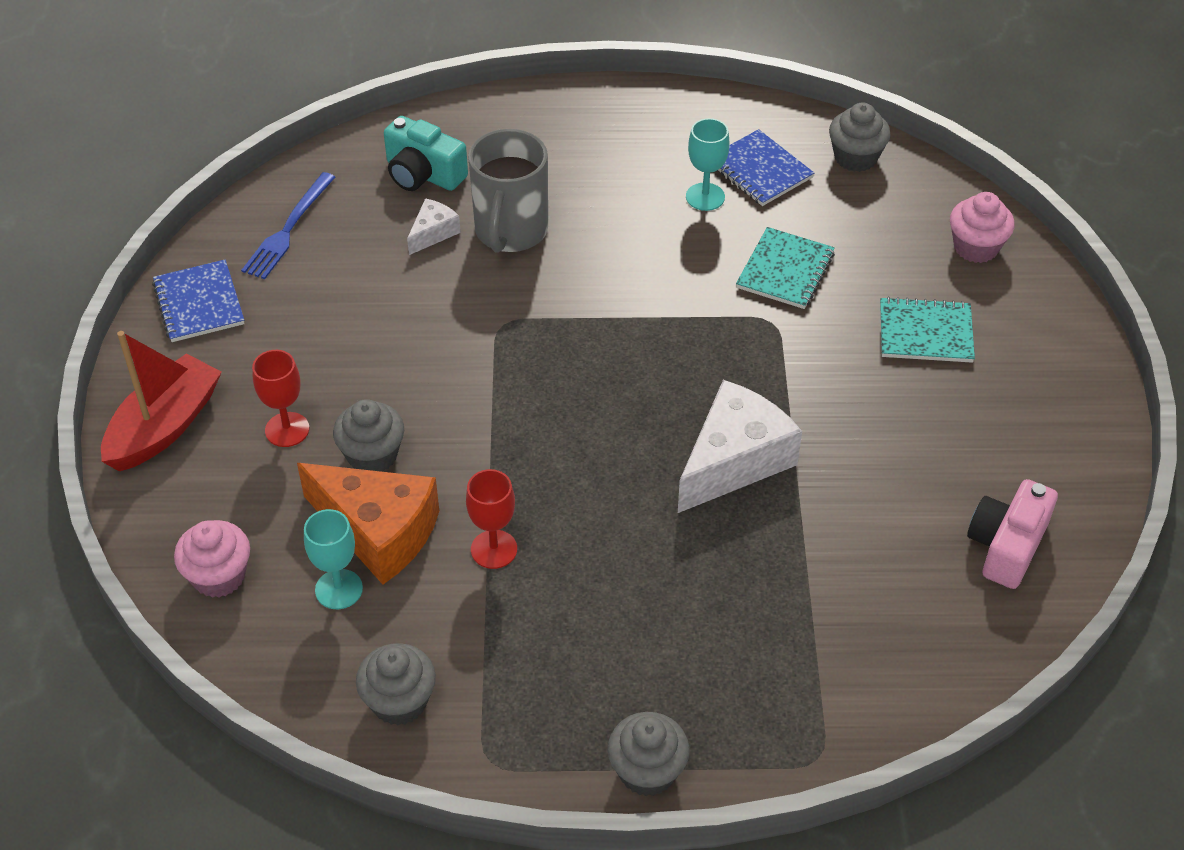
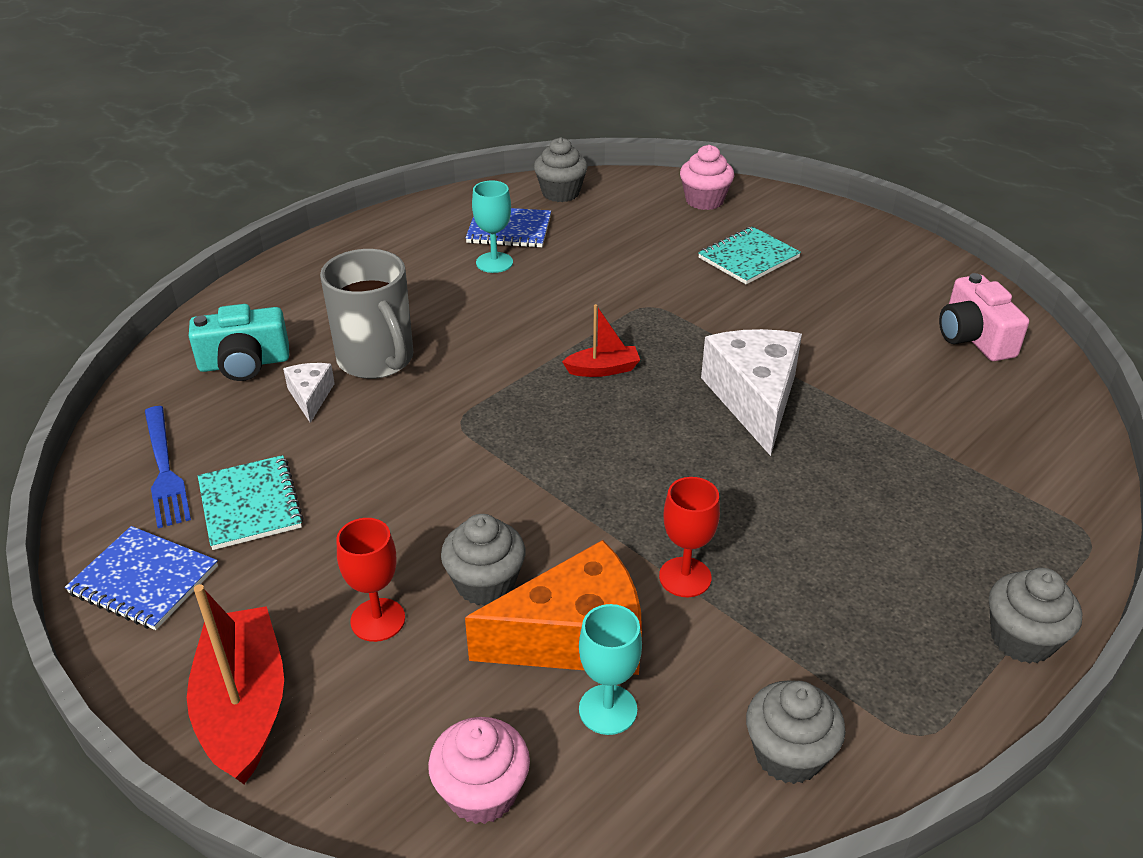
camera: 45 degrees left, 10 degrees down
turquoise notebook [736,227,835,309] -> turquoise notebook moved to [198,455,304,550]
none -> red boat [562,304,640,377]

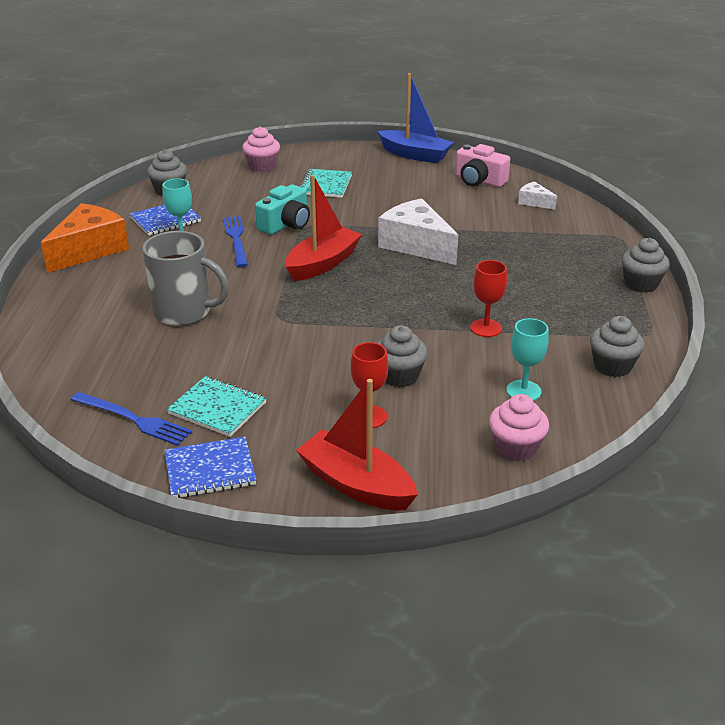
camera: 40 degrees left, 5 degrees down
turquoise camera [189,304,289,381] -> turquoise camera moved to [255,185,310,235]
white cheese [283,363,335,423] -> white cheese moved to [518,181,557,209]
orange cheese [465,540,642,675] -> orange cheese moved to [41,203,129,273]
red boat [562,304,640,377] -> red boat [285,175,362,281], size x1.88
none -> blue fork [223,216,248,267]
none -> blue boat [378,73,454,163]

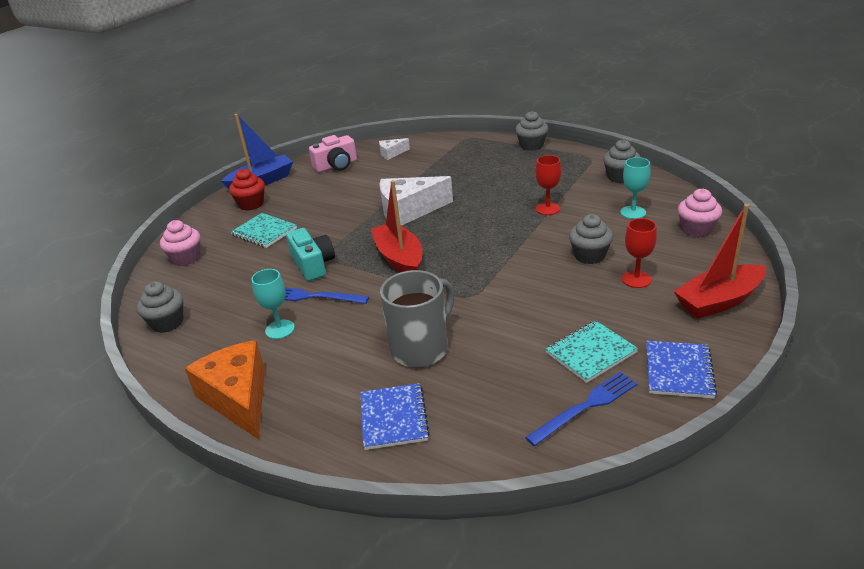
camera: 60 degrees left, 0 degrees up
blue notebook [130,205,201,236] -> blue notebook moved to [360,383,430,450]
none -> red cupcake [229,169,265,211]

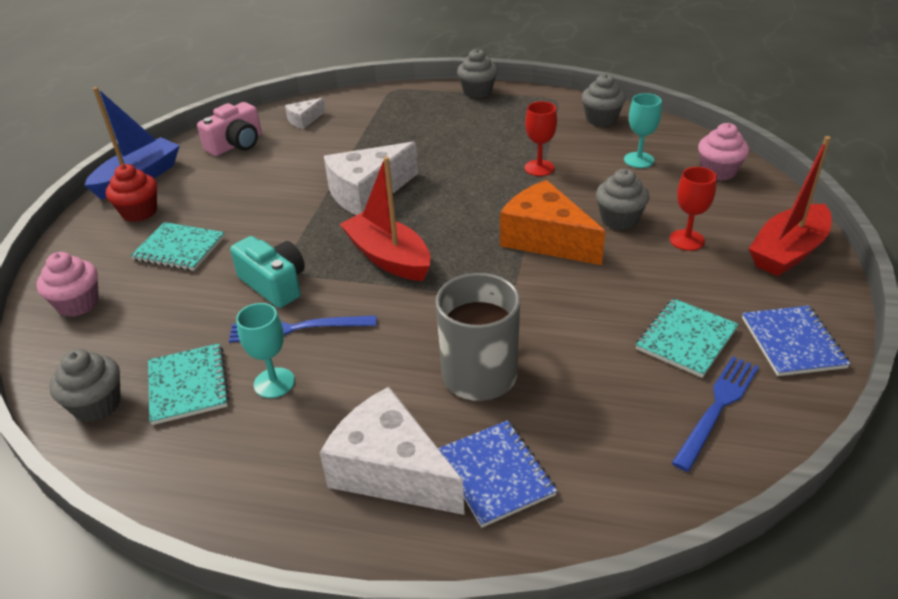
camera: 20 degrees left, 5 degrees up
orange cheese [185,340,265,439] -> orange cheese moved to [500,180,605,265]
none -> turquoise notebook [148,343,229,425]
none -> white cheese [320,387,465,515]

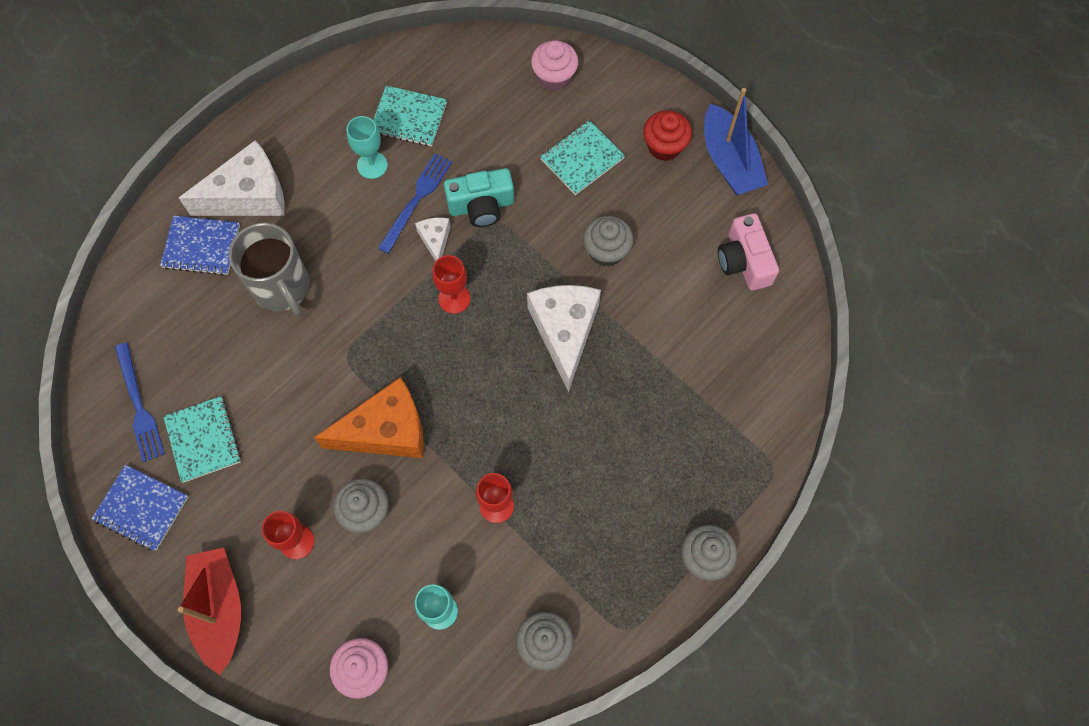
camera: 120 degrees right, 30 degrees up
grey cupcake [49,349,121,422] -> grey cupcake moved to [583,216,634,267]
white cheese [285,98,325,129] -> white cheese moved to [415,218,451,261]
red boat [340,157,431,281] -> red goblet [432,255,470,314]

